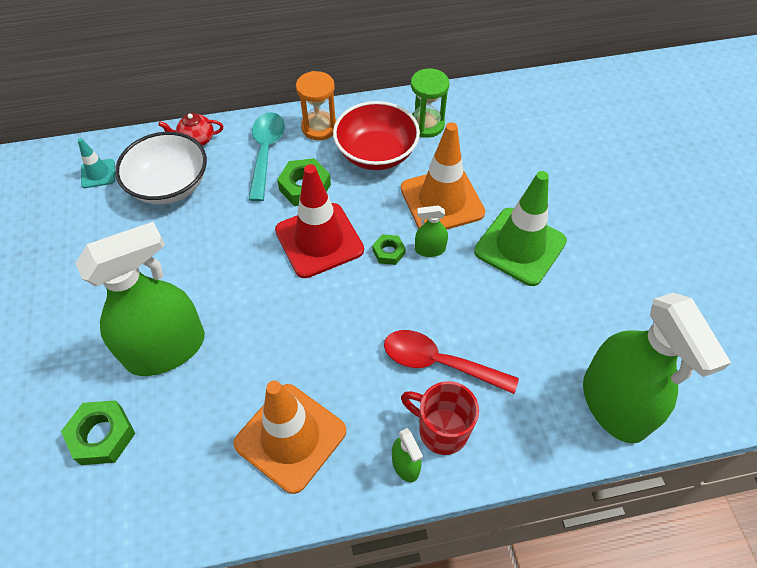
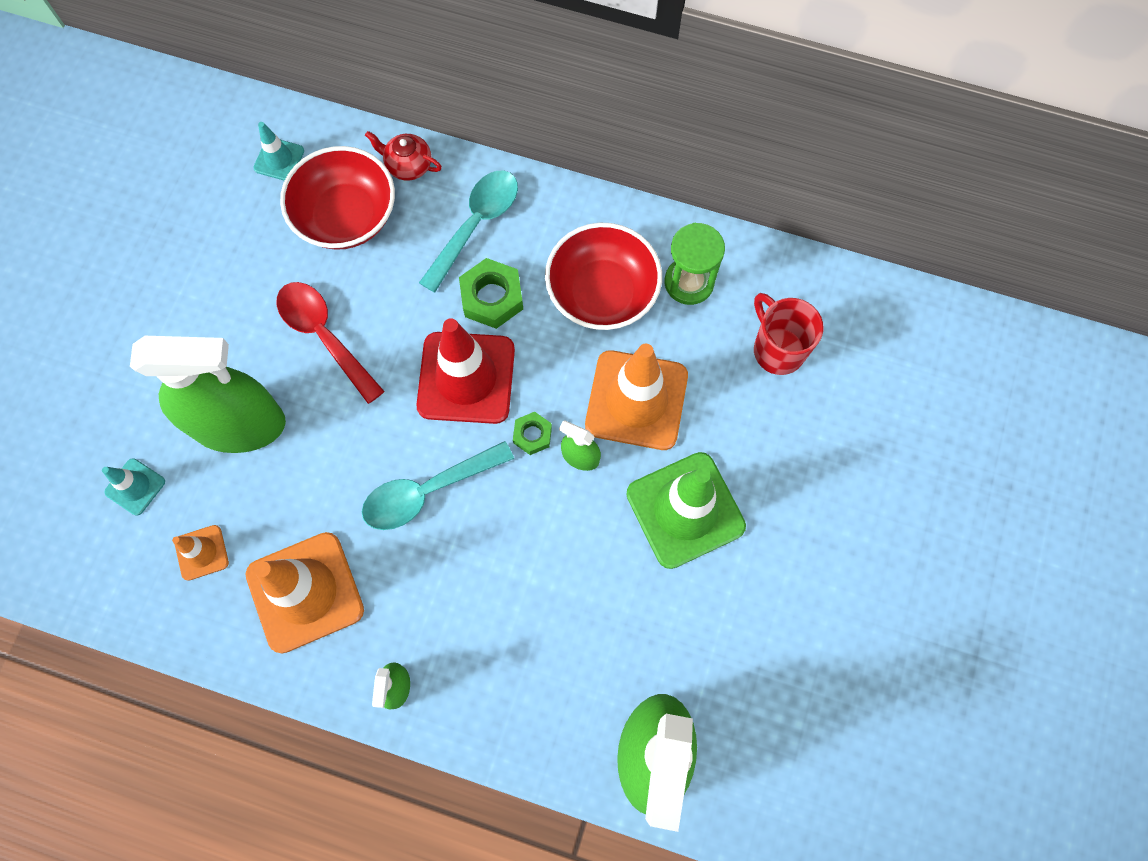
camera: 30 degrees right, 15 degrees up
green nut [61,400,135,465] -> turquoise traffic cone [102,458,165,516]
white bowl [115,132,207,205] -> red bowl [280,146,395,250]
orange hourglass [296,71,336,140] -> none
red spoon [384,330,519,394] -> red spoon moved to [277,282,385,404]
red mug [401,381,479,455] -> red mug moved to [754,293,824,375]
none -> orange traffic cone [172,525,229,581]
none -> turquoise spoon [362,441,514,530]

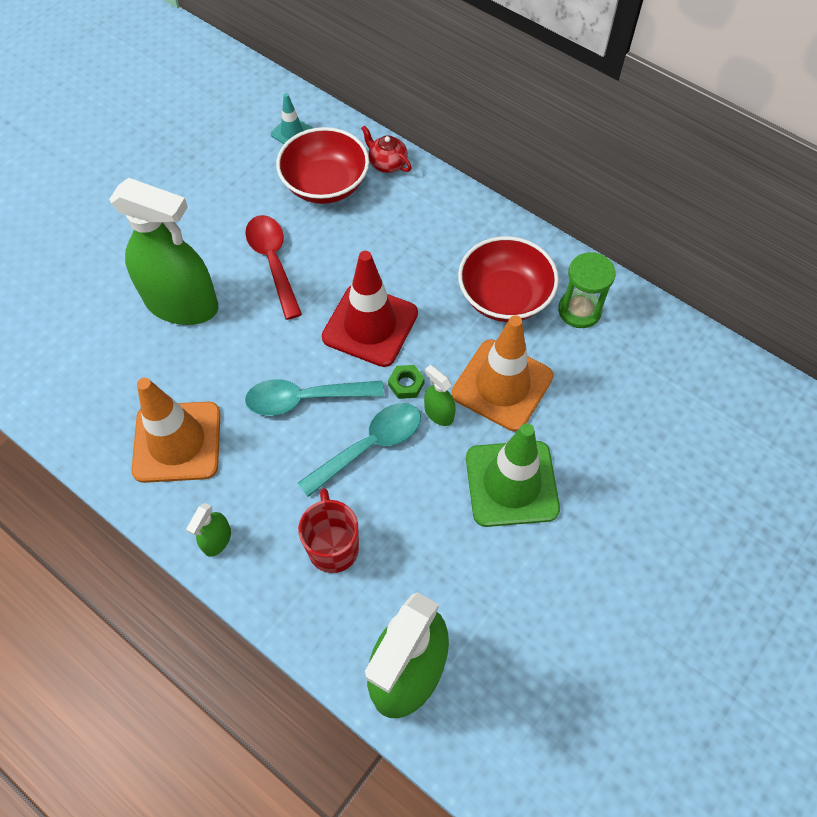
camera: 20 degrees right, 10 degrees down
turquoise traffic cone [102,458,165,516] -> none
orange traffic cone [172,525,229,581] -> none
turquoise spoon [419,171,518,293] -> turquoise spoon moved to [298,403,421,497]
green nut [459,258,523,329] -> none
red mug [754,293,824,375] -> red mug moved to [298,488,359,573]

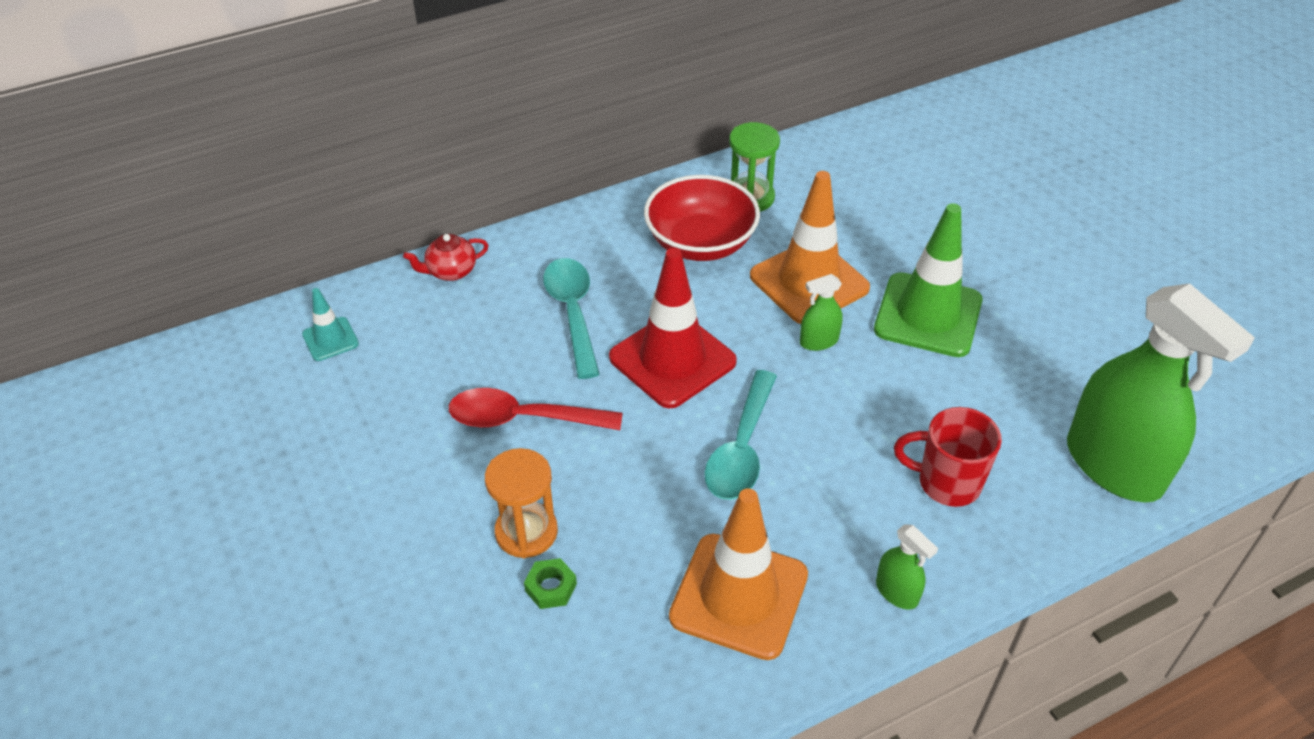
camera: 65 degrees left, 15 degrees down
green spray bottle [109,178,218,325] -> orange hourglass [485,448,558,558]
red bowl [276,127,369,204] -> none
turquoise spoon [298,403,421,497] -> turquoise spoon moved to [543,258,600,379]
green nut [388,365,425,399] -> green nut moved to [524,558,577,609]

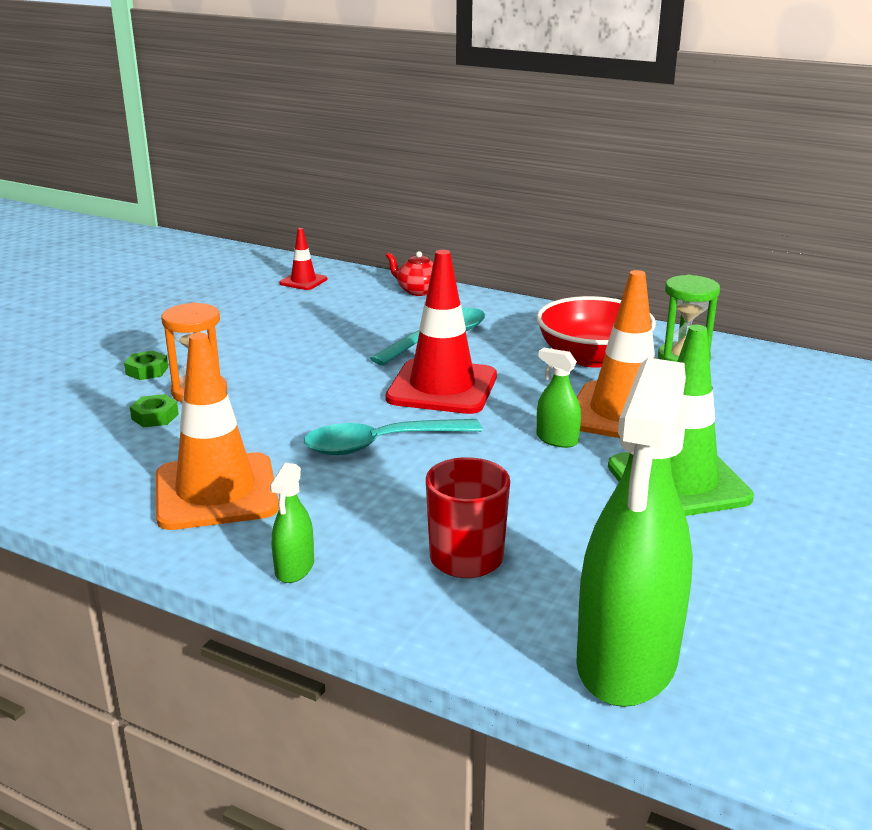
camera: 55 degrees right, 20 degrees down
turquoise traffic cone [302,288,359,361] -> red traffic cone [279,228,327,290]
red spoon [449,388,623,430] -> none
none -> green nut [124,350,168,380]

